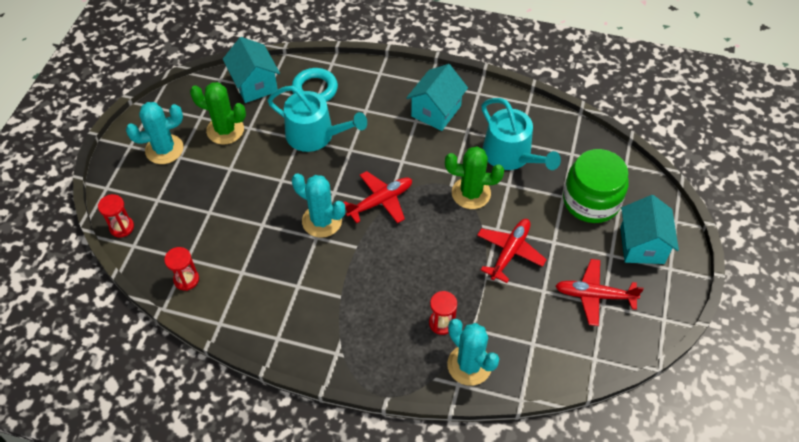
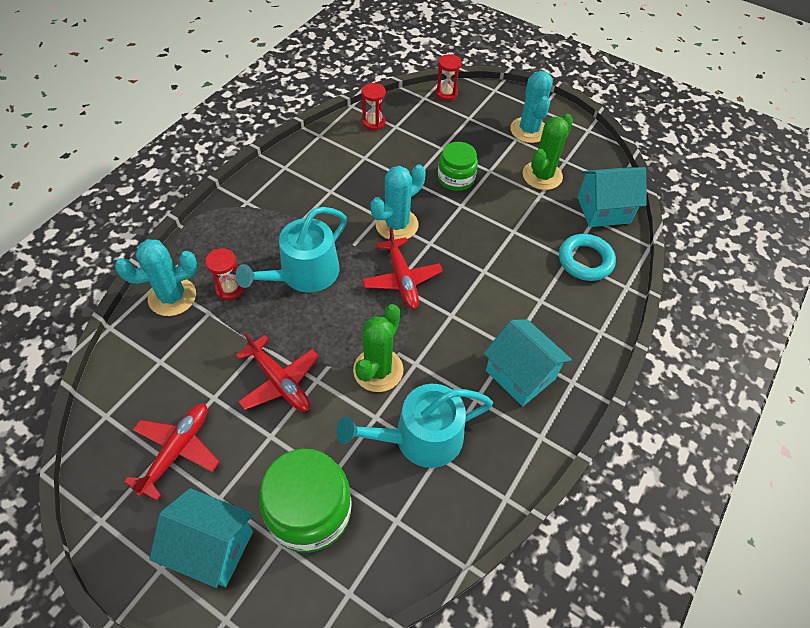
camera: 105 degrees right, 0 degrees up
turquoise watering can [267,86,367,152] -> turquoise watering can moved to [236,207,347,292]
none -> green jar [438,142,478,191]

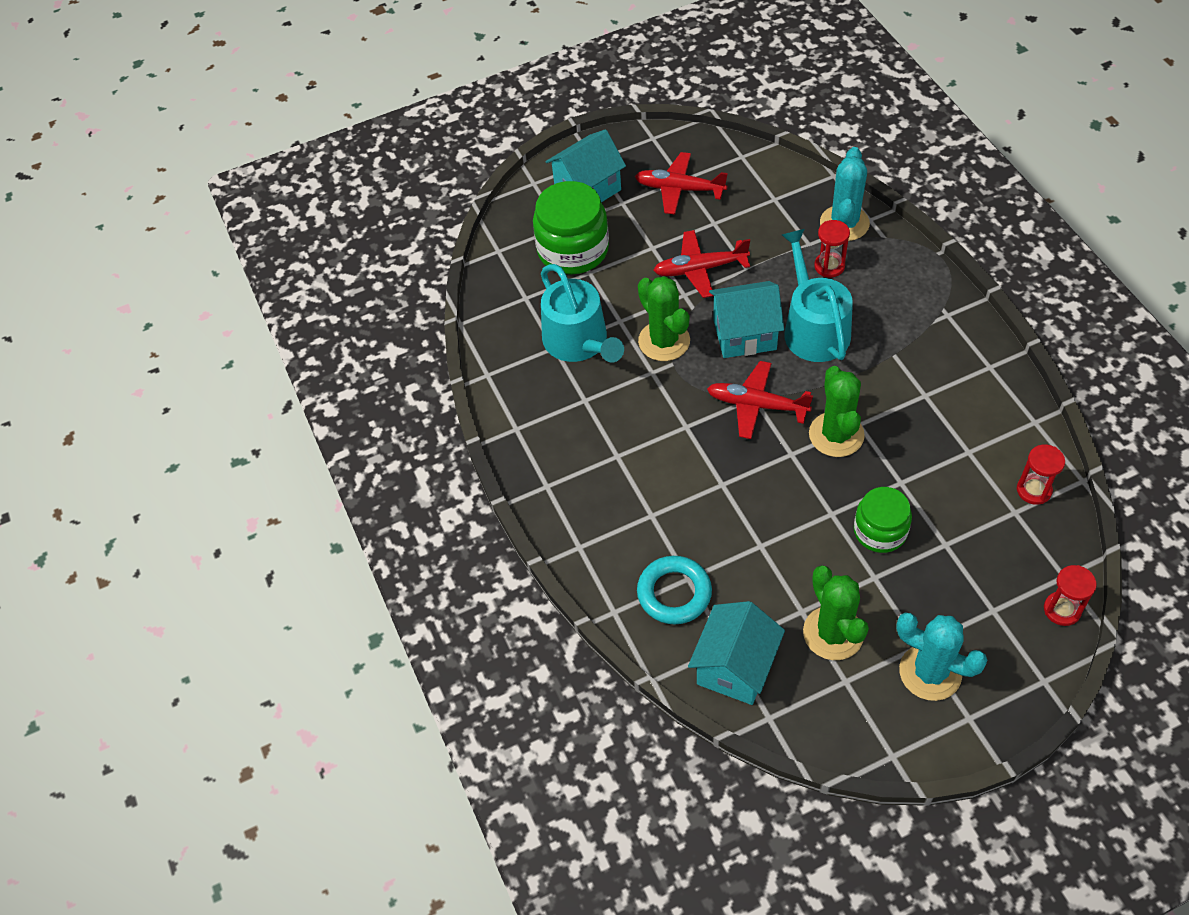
camera: 130 degrees right, 0 degrees up
red plane [124,404,220,501] -> red plane turned 135 degrees clockwise [635,152,728,214]
turquoise watering can [337,384,493,468] -> turquoise watering can turned 135 degrees clockwise [541,264,624,363]
turquoise cactus [371,165,426,240] -> green cactus [809,366,865,457]
turquoise house [484,319,572,406] -> turquoise house moved to [709,281,784,358]

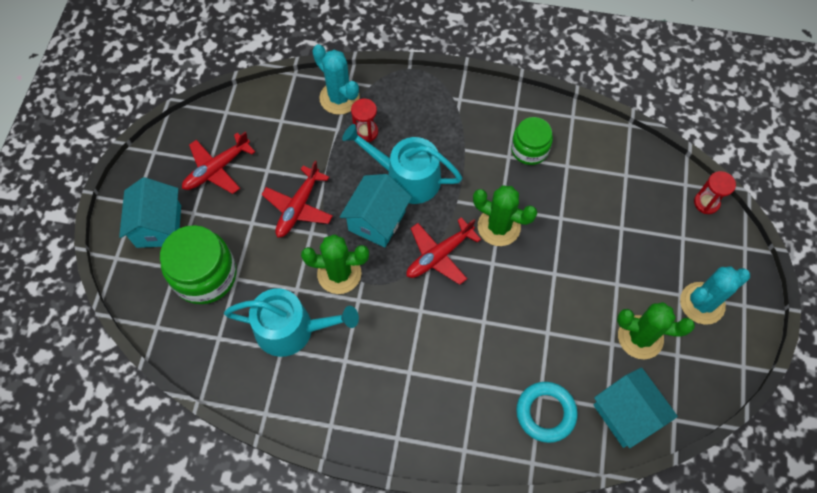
camera: 60 degrees left, 10 degrees up
green jar [854,487,912,553] -> green jar moved to [511,117,553,165]
red hourglass [1017,445,1065,505] -> none

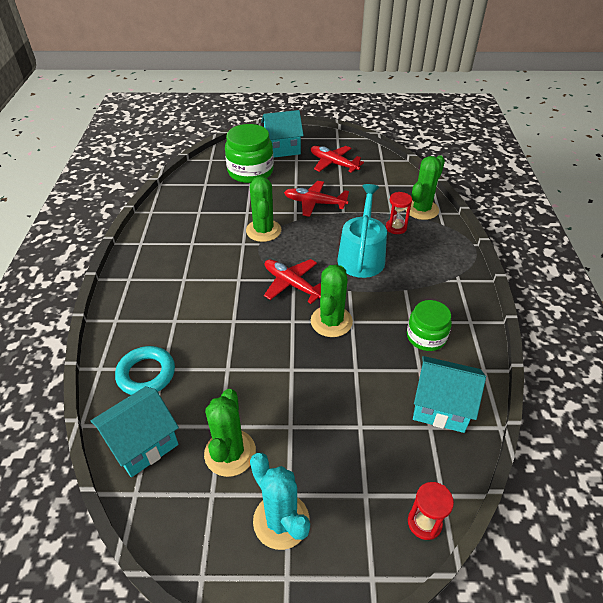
camera: 80 degrees right, 20 degrees down
turquoise watering can [224,288,359,357] -> none
turquoise cactus [312,44,360,115] -> green cactus [406,155,445,220]
turquoise house [340,174,412,248] -> turquoise house moved to [413,356,486,433]

